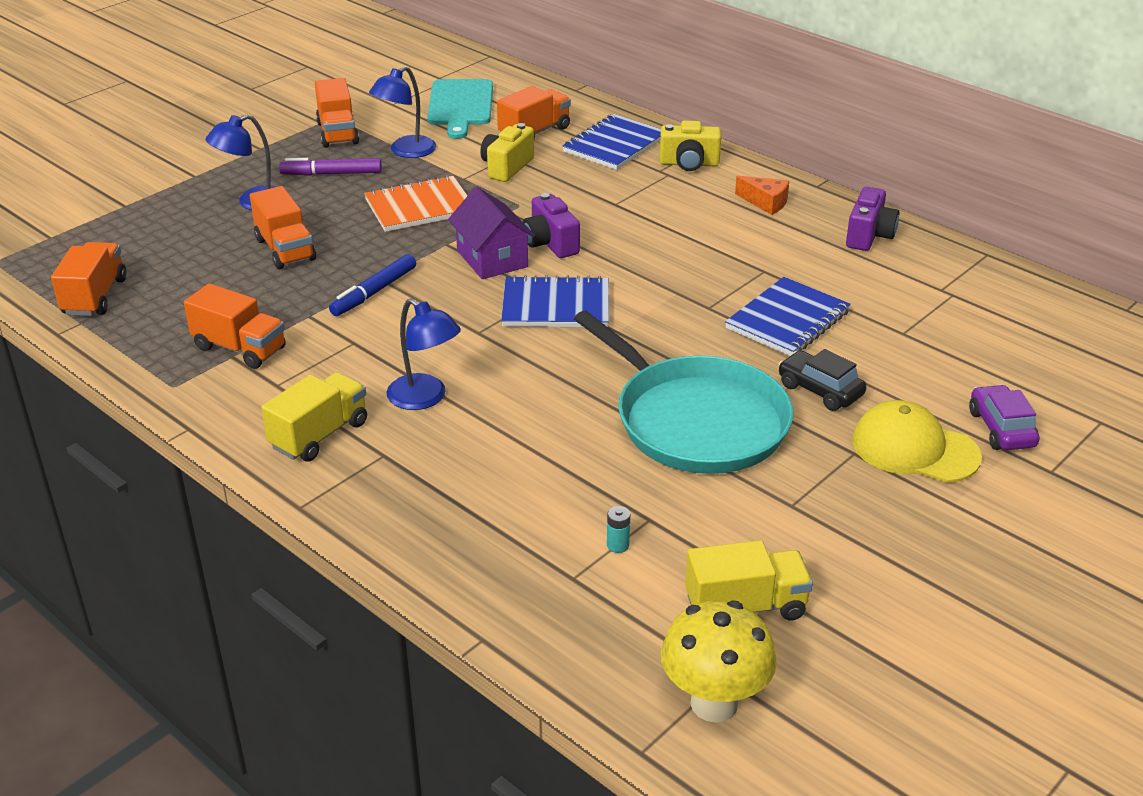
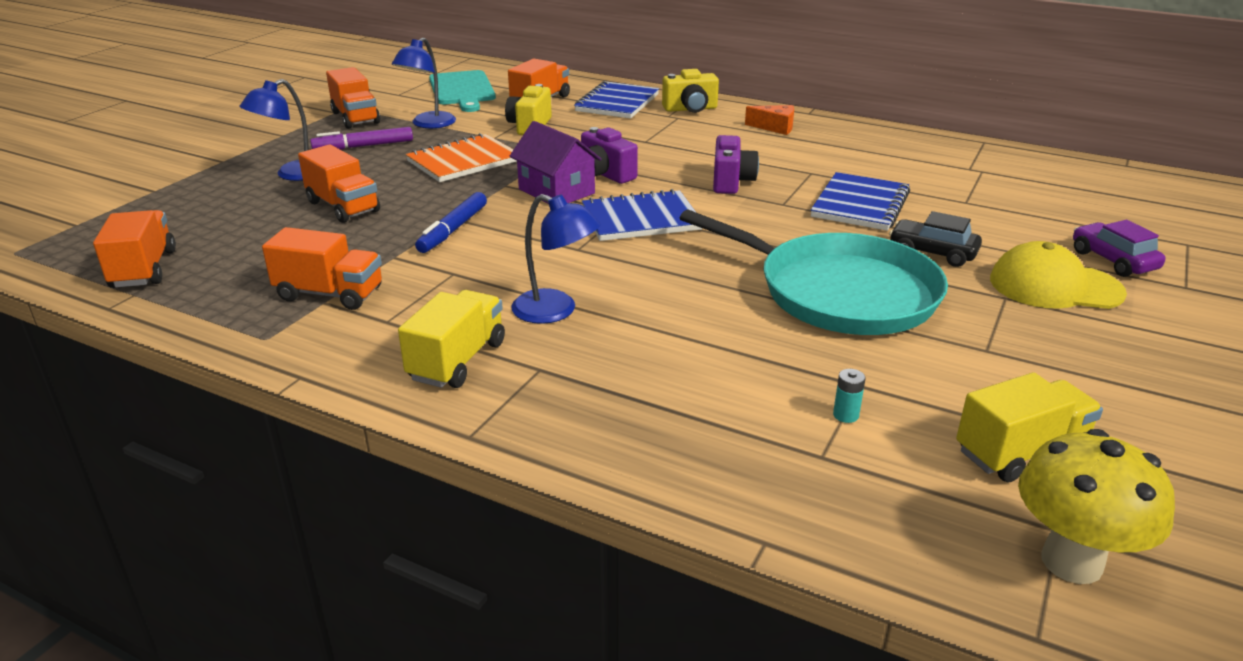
camera: 15 degrees left, 5 degrees down
purple camera [846,187,899,251] -> purple camera moved to [713,135,759,194]

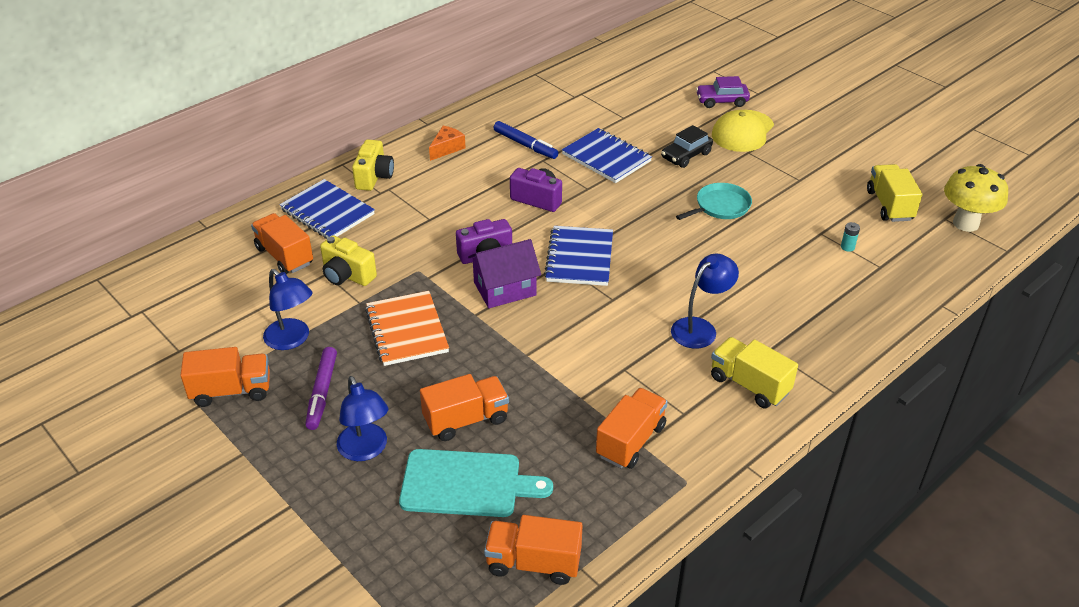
camera: 70 degrees left, 10 degrees up
blue marker [415,192,487,253] -> blue marker moved to [494,121,558,159]
turquoise cutting board [429,70,496,112] -> turquoise cutting board moved to [399,449,553,517]
turquoise pan [680,210,948,335] -> turquoise pan [676,183,752,220], size x0.49

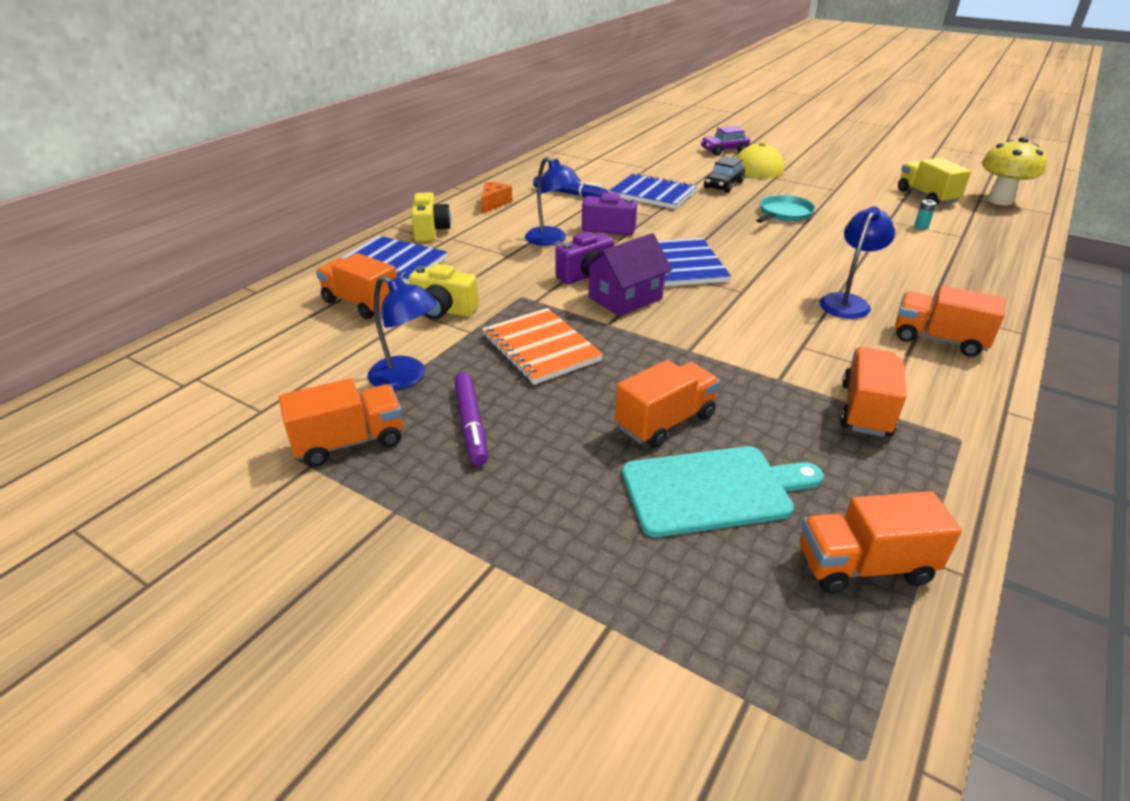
camera: 15 degrees left, 5 degrees down
blue lamp [337,376,388,461] -> blue lamp moved to [525,157,581,246]
yellow truck [711,337,798,408] -> orange truck [895,285,1005,357]

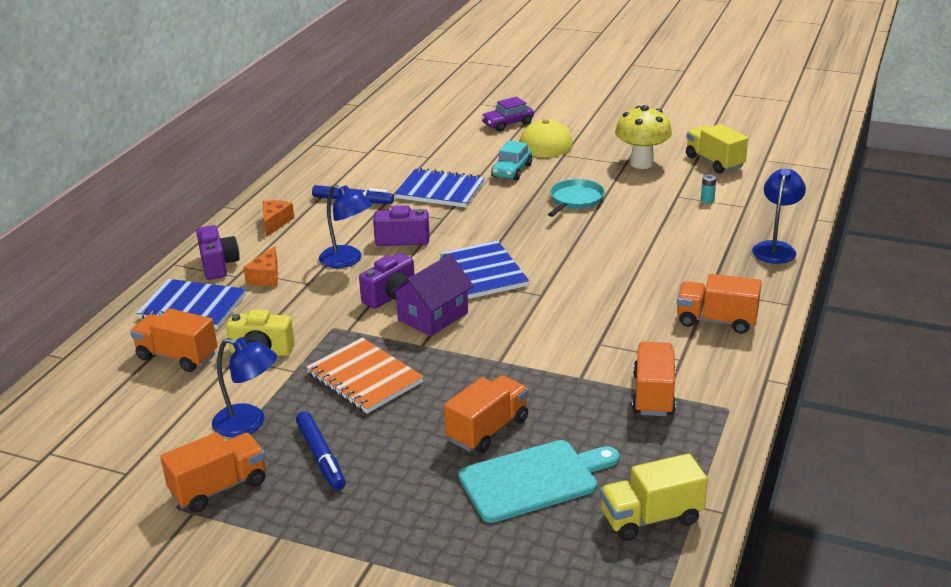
camera: 10 degrees left, 5 degrees down
yellow camera [411,192,451,242] -> purple camera [196,225,240,280]
purple marker [454,372,488,466] -> blue marker [296,411,346,490]
black car [704,156,745,193] -> turquoise car [491,141,532,180]
orange truck [800,491,962,594] -> yellow truck [600,453,708,541]
blue lamp [819,206,895,319] -> blue lamp moved to [752,169,806,264]
yellow mushroom [981,137,1047,205] -> yellow mushroom moved to [615,105,672,169]
none -> orange cheese [243,246,278,286]

